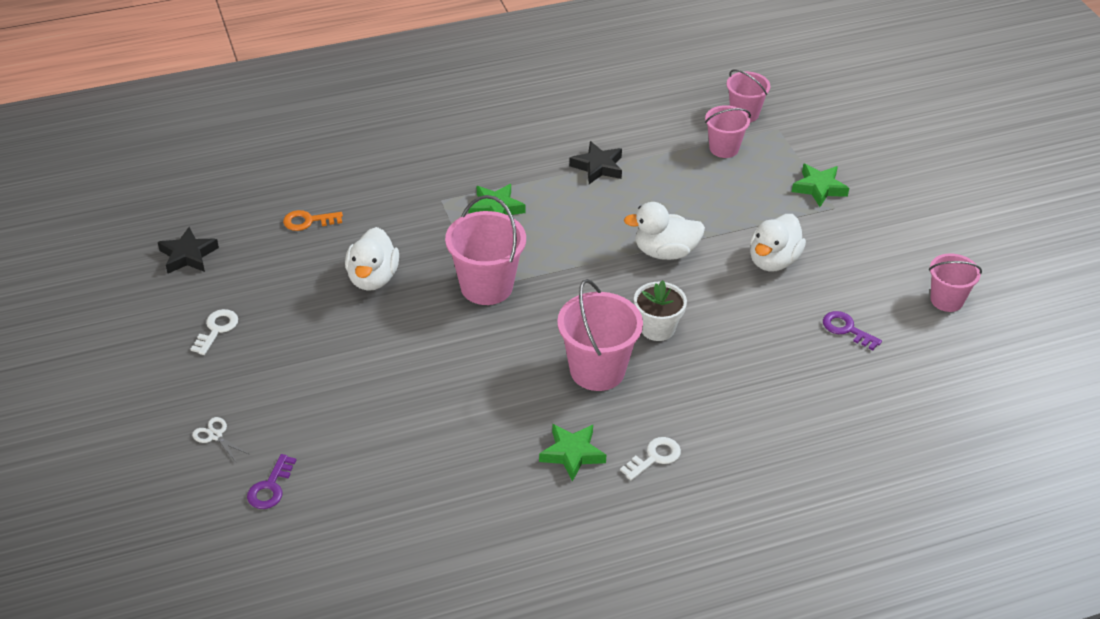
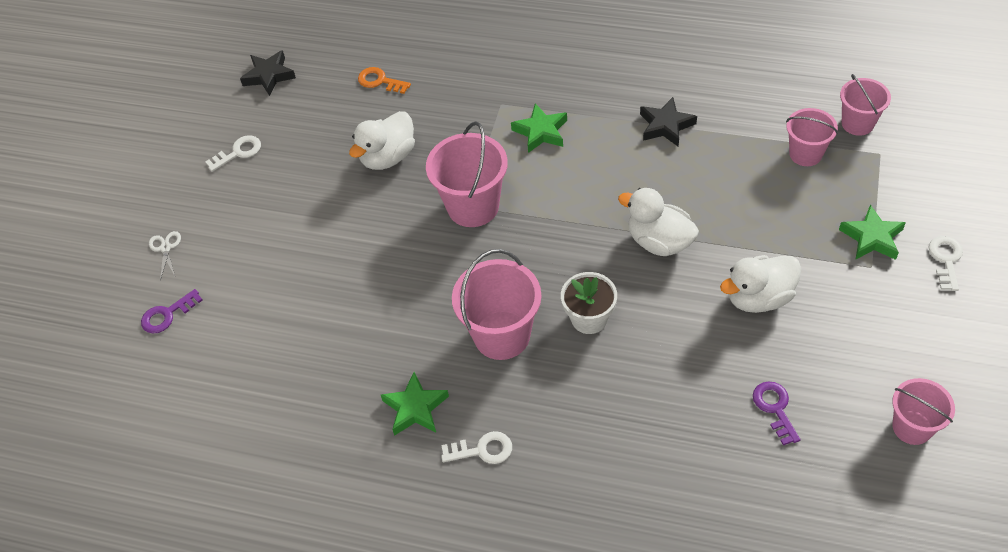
camera: 40 degrees right, 10 degrees up
none -> white key [928,236,963,291]

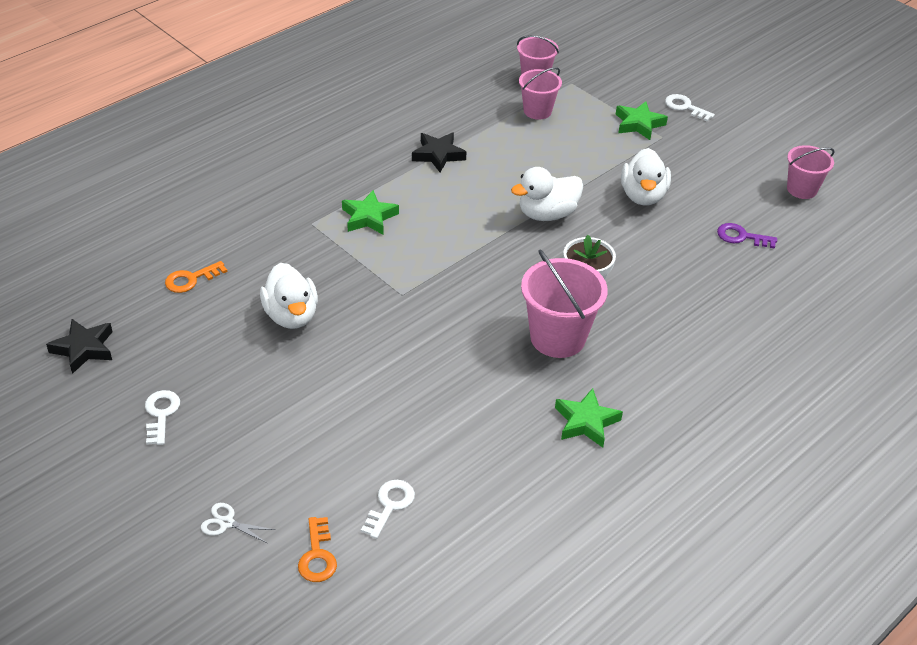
camera: 65 degrees left, 10 degrees down
purple key [141,289,203,333] -> orange key [298,517,337,582]
pink bucket [426,121,508,227] -> none
white key [441,431,512,464] -> white key moved to [361,480,415,539]

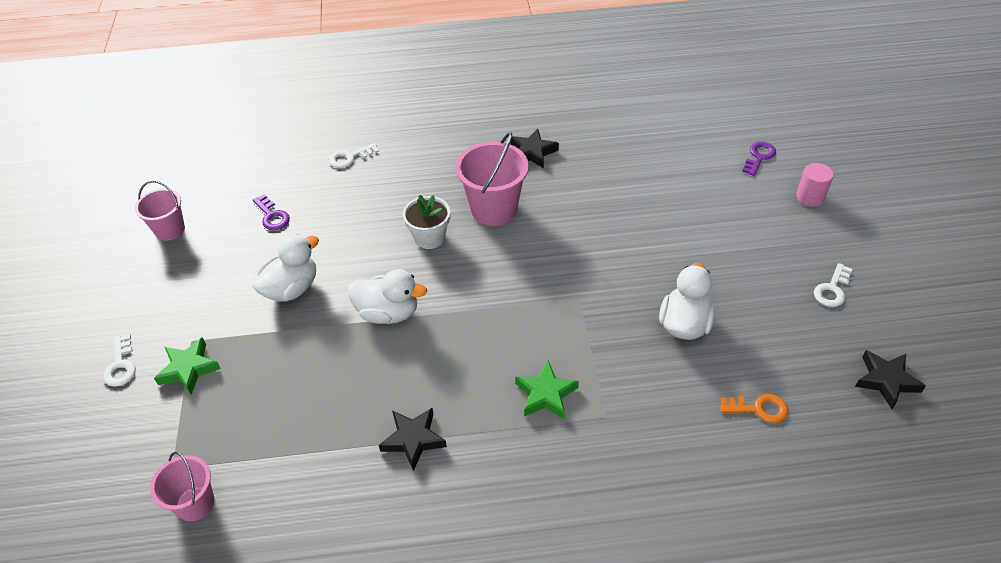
camera: 140 degrees left, 5 degrees up
white scissors [201,503,275,543] -> pink cylinder [796,163,834,207]
orange key [298,517,337,582] -> purple key [742,142,776,176]
white key [361,480,415,539] -> white key moved to [329,143,379,168]
pink bucket [519,67,562,120] -> none
green star [555,388,623,448] -> black star [510,129,559,169]

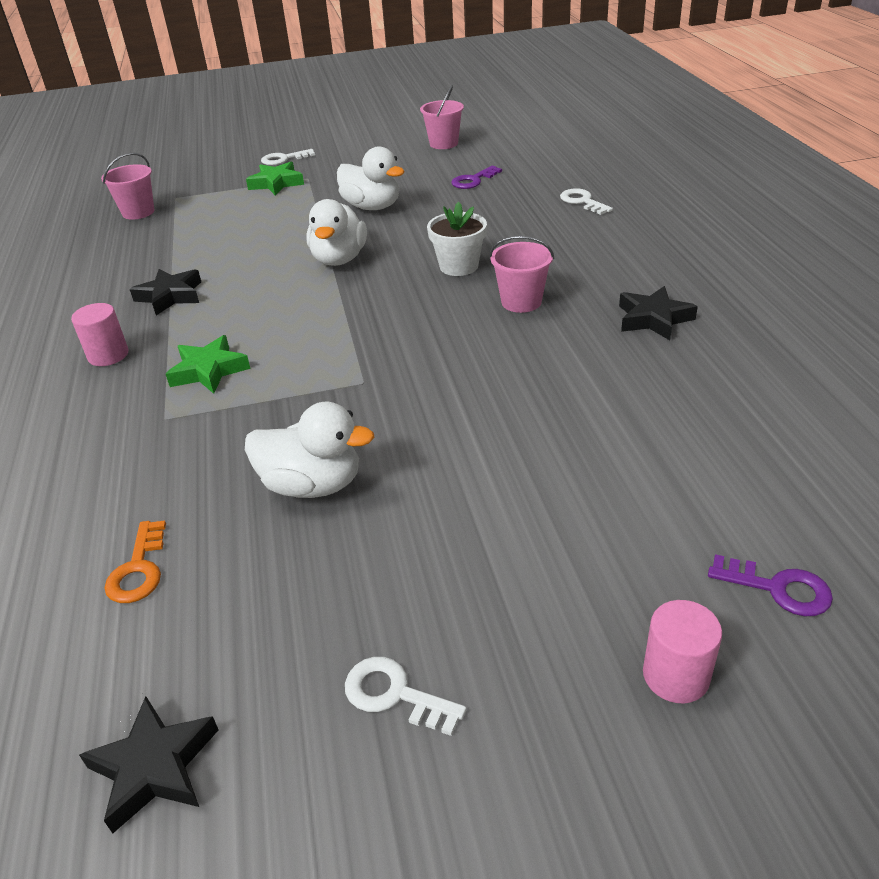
camera: 85 degrees right, 10 degrees down
pink bucket [456,132,529,226] -> pink bucket [489,236,554,313], size x0.62
none -> pink cylinder [71,303,129,366]

